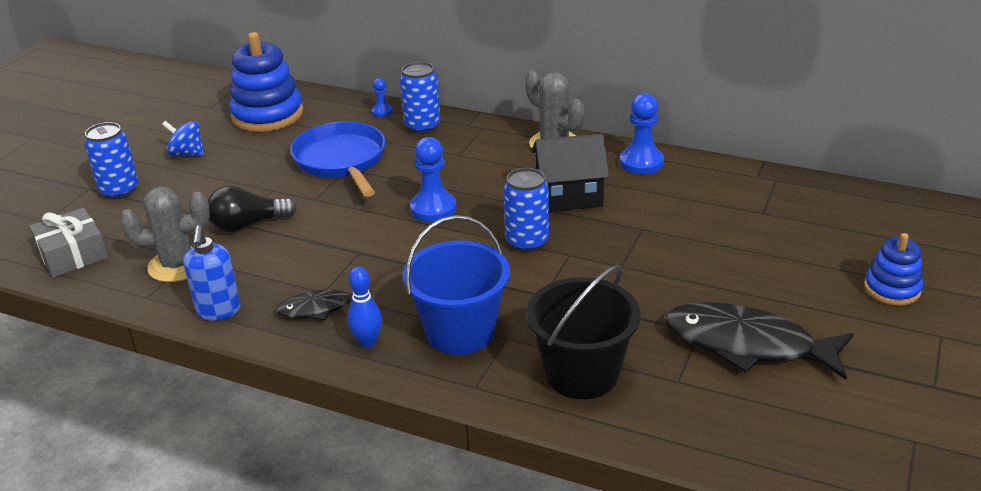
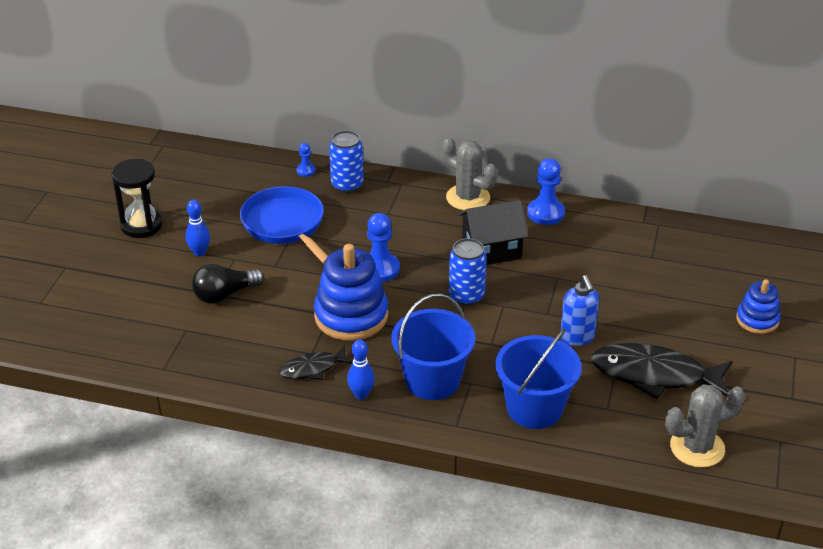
camera: 10 degrees left, 5 degrees up
grey gift [29,208,108,277] -> none
blue can [85,122,139,199] -> none
grey cactus [120,187,210,282] -> grey cactus moved to [665,384,745,468]
blue spinning top [162,121,204,156] -> black hourglass [111,159,163,238]
blue soap dispenser [183,226,241,321] -> blue soap dispenser moved to [561,275,599,346]
blue stacking toy [229,32,303,132] -> blue stacking toy moved to [314,244,388,341]
black bucket [526,265,641,399] -> blue bucket [495,328,582,429]
none -> blue bowling pin [186,200,210,256]

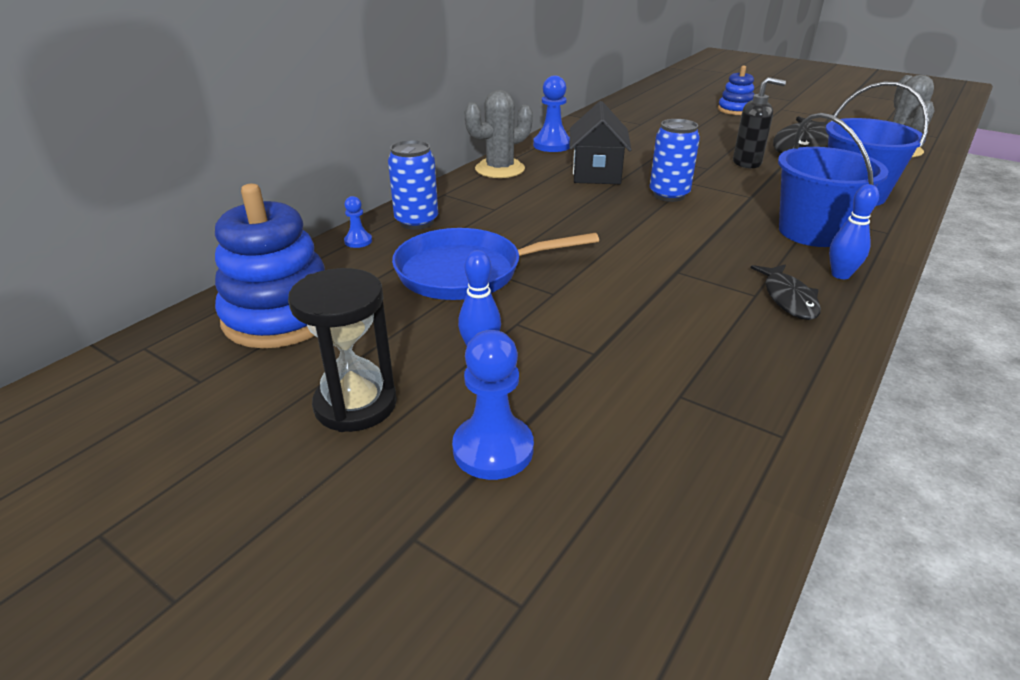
camera: 70 degrees left, 5 degrees down
black light bulb [192,264,264,304] -> none
blue stacking toy [314,244,388,341] -> blue stacking toy moved to [215,184,325,348]
blue pawn [367,213,400,282] -> blue pawn moved to [452,330,534,480]
blue soap dispenser [561,275,599,346] -> black soap dispenser [733,77,786,168]

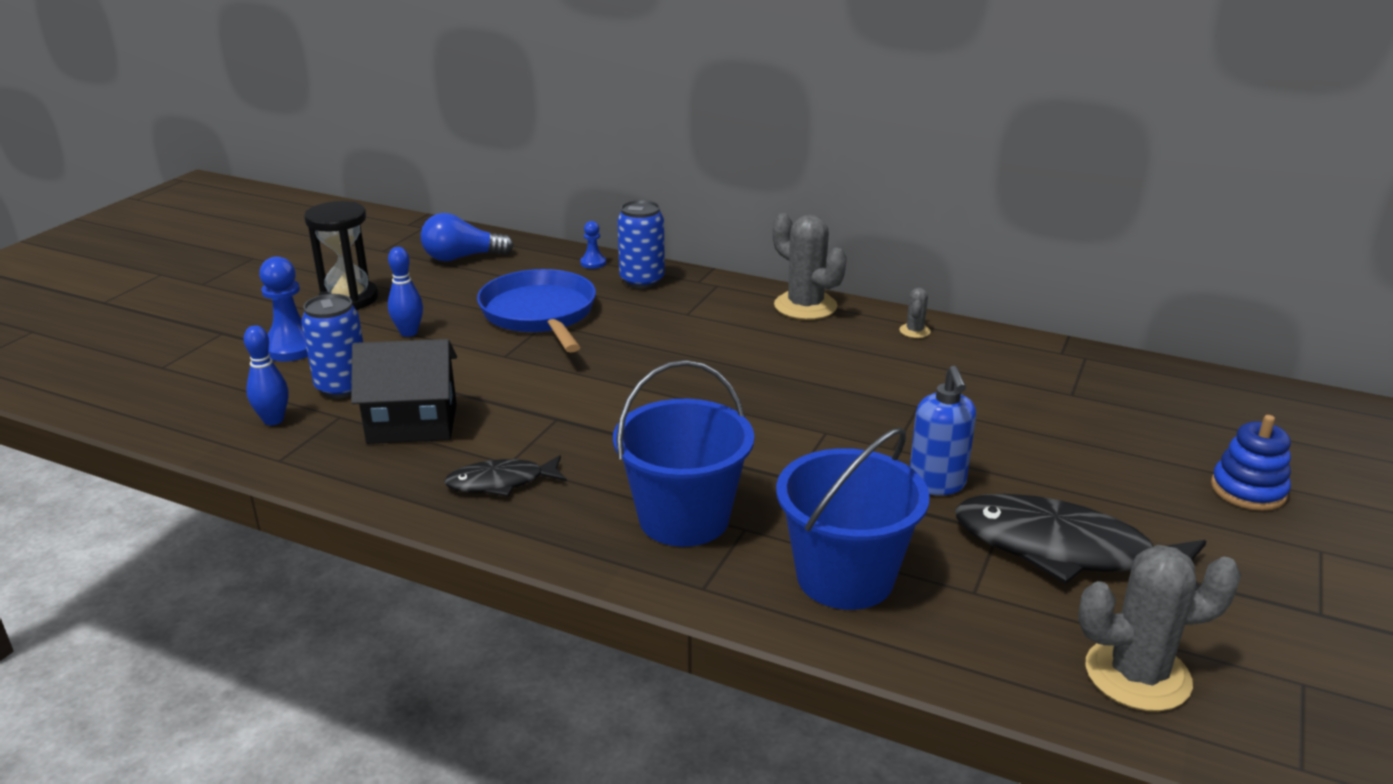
camera: 80 degrees right, 5 degrees down
blue stacking toy [215,184,325,348] -> blue light bulb [421,213,514,261]
blue pawn [533,76,570,152] -> grey cactus [899,288,931,338]
black house [569,101,631,184] -> black house moved to [351,339,457,444]
blue can [650,119,700,202] -> blue can moved to [301,294,363,399]
black soap dispenser [733,77,786,168] -> blue soap dispenser [910,366,976,495]
blue bowling pin [829,184,879,279] -> blue bowling pin moved to [244,325,288,425]

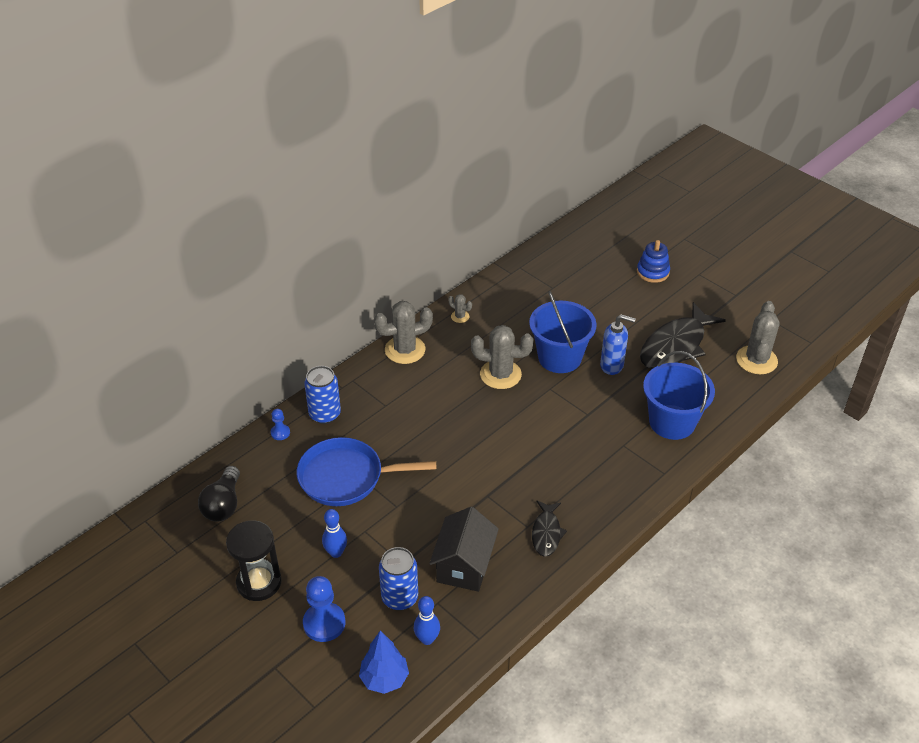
camera: 70 degrees left, 15 degrees up
blue light bulb [421,213,514,261] -> black light bulb [198,466,240,522]
blue bucket [613,360,754,547] -> blue bucket moved to [529,291,596,373]
none -> blue tree [359,631,409,694]
none -> grey cactus [471,325,533,389]

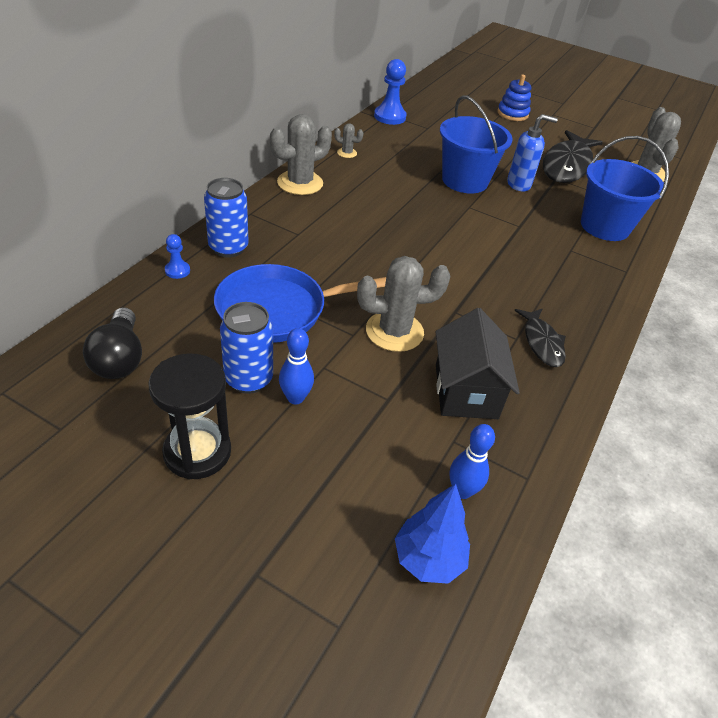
camera: 20 degrees left, 0 degrees up
blue pawn [303,576,345,642] -> blue pawn moved to [374,59,407,125]
blue can [379,547,418,611] -> blue can moved to [220,302,273,394]
grey cactus [471,325,533,389] -> grey cactus moved to [357,256,450,352]

